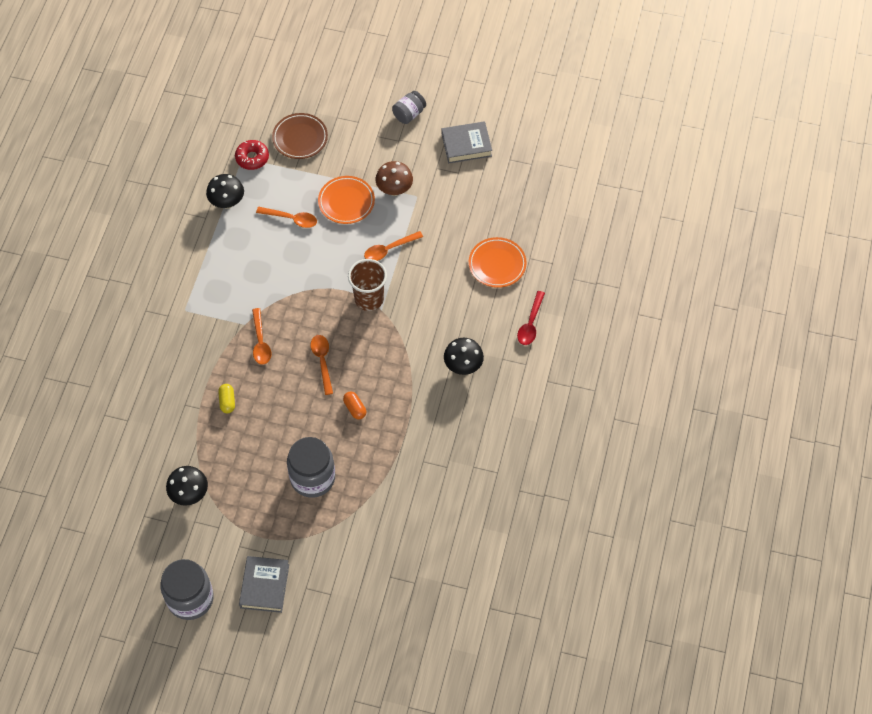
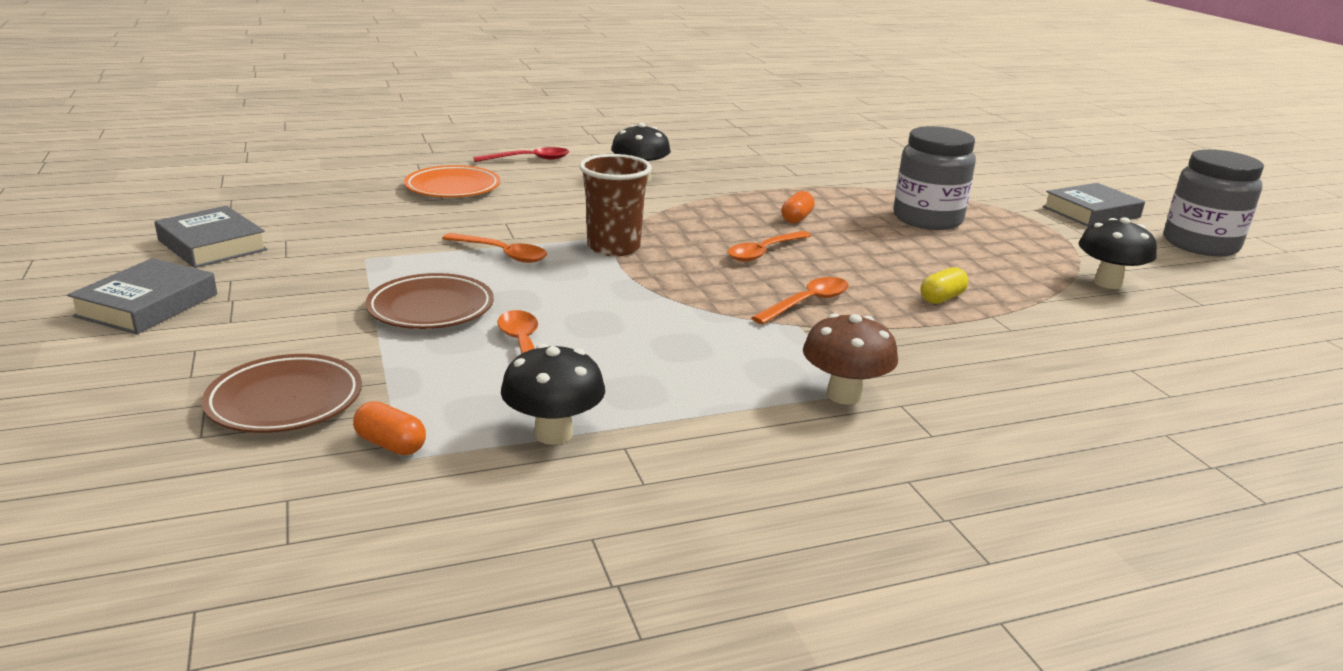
camera: 125 degrees left, 35 degrees down
red donut [235,140,269,170] -> orange capsule [353,401,426,455]
orange plate [318,176,375,224] -> brown plate [365,273,494,329]
brown mushroom [375,161,413,196] -> brown mushroom moved to [803,313,898,405]
grey jar [392,91,426,124] -> grey book [67,258,217,334]

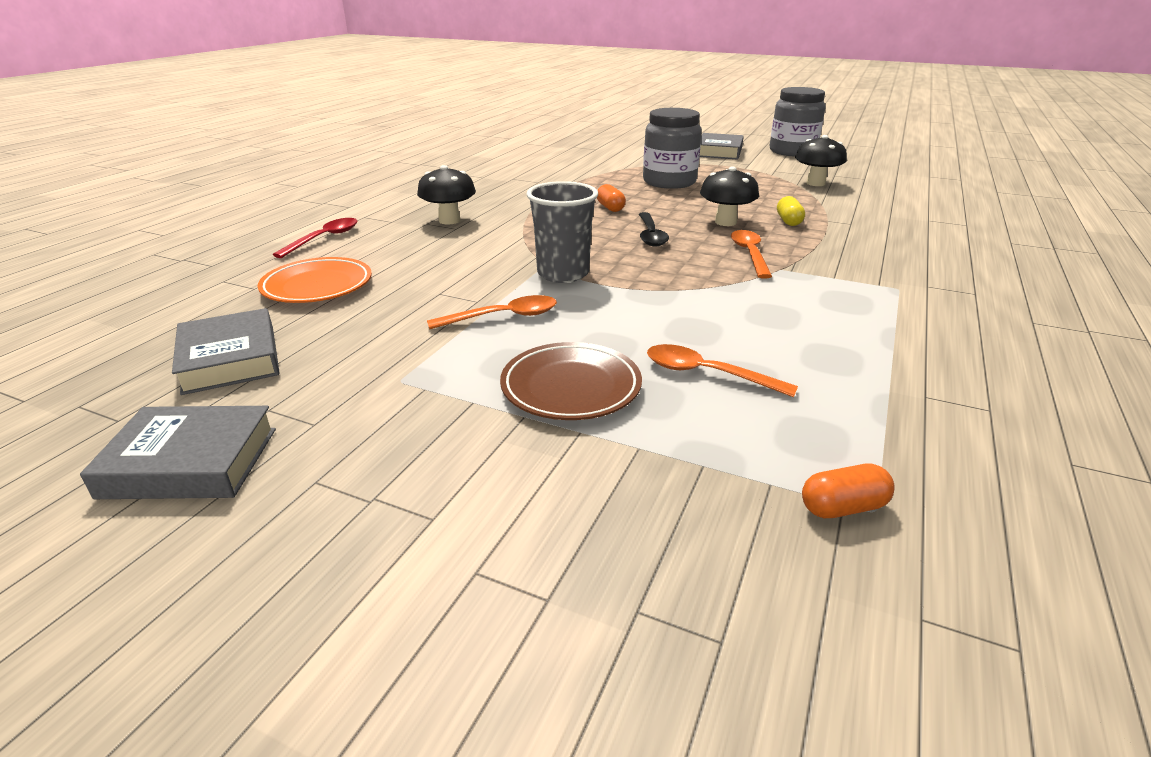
camera: 45 degrees left, 5 degrees up
grey book [67,258,217,334] -> grey book moved to [172,308,280,395]
brown plate [202,354,362,433] -> none
black mushroom [501,344,605,445] -> black mushroom moved to [700,167,759,226]
brown cup [579,154,652,256] -> grey cup [526,181,598,283]
orange spoon [727,231,811,262] -> black spoon [639,212,669,247]
brown mushroom [803,313,898,405] -> none

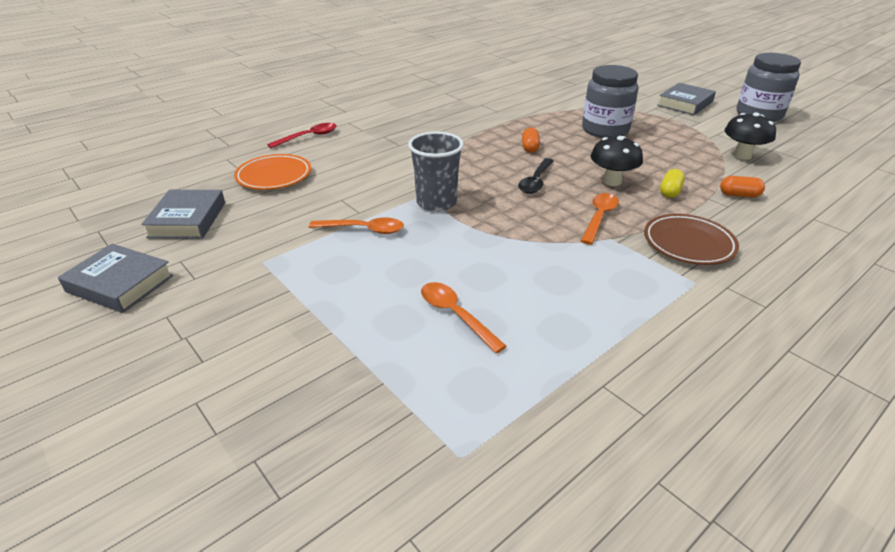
camera: 25 degrees right, 5 degrees up
black mushroom [417,165,476,225] -> none
brown plate [500,342,642,420] -> brown plate moved to [644,214,739,265]
orange capsule [802,463,895,518] -> orange capsule moved to [720,176,765,198]

